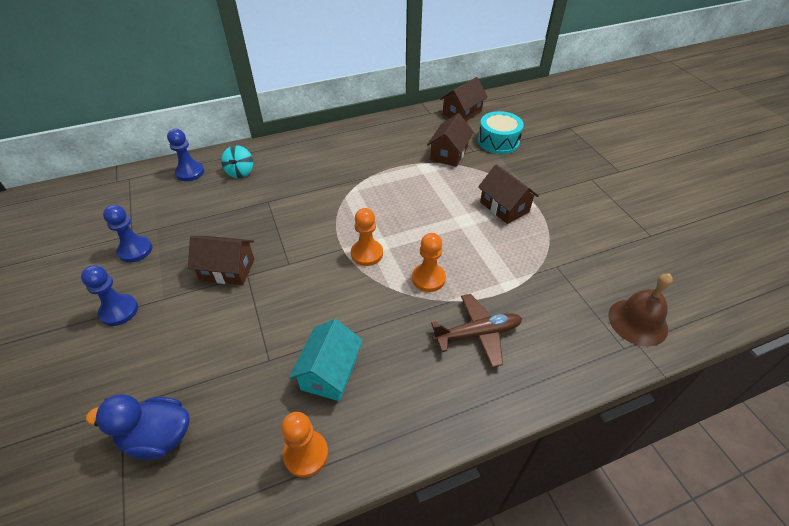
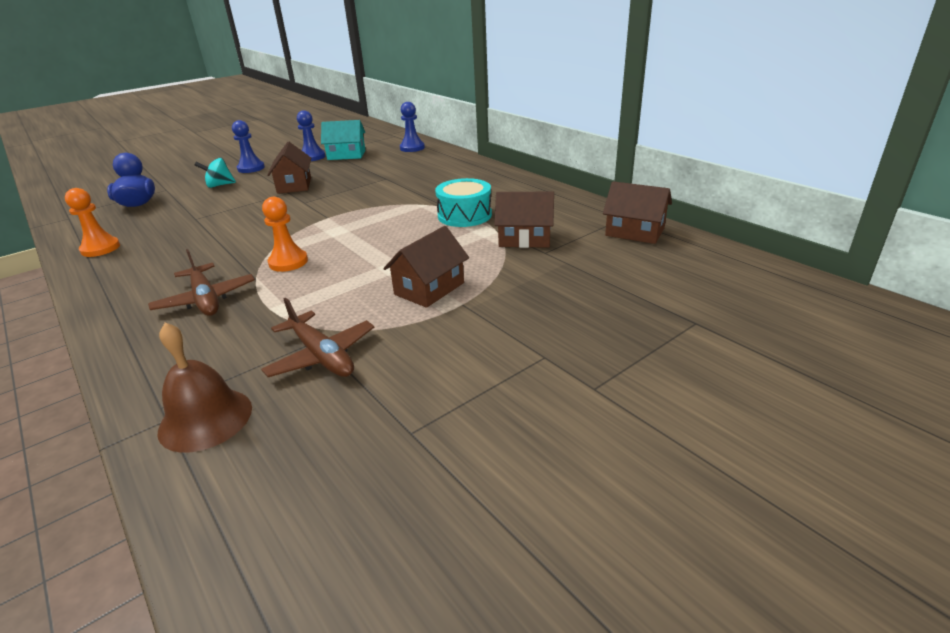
camera: 75 degrees right, 15 degrees down
turquoise spinning top [221,145,253,178] -> turquoise spinning top moved to [195,157,236,188]
turquoise house [289,319,363,401] -> turquoise house moved to [321,120,365,160]
orange pawn [351,208,383,266] -> none
turquoise drum [478,111,524,154] -> turquoise drum moved to [435,178,492,227]
none -> brown plane [261,298,374,377]

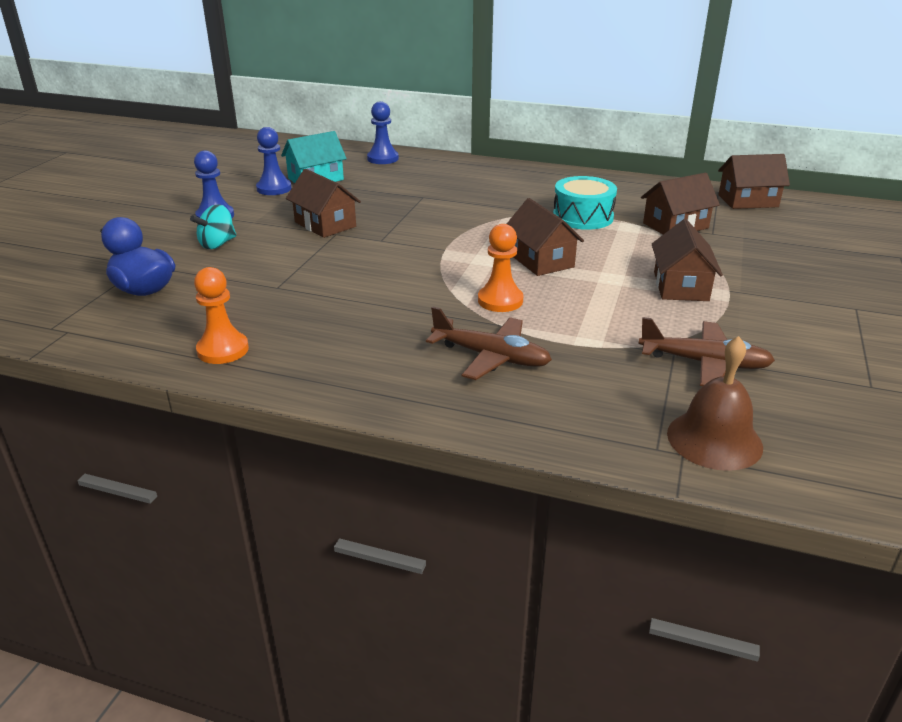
camera: 35 degrees left, 0 degrees up
none -> brown house [507,198,584,276]

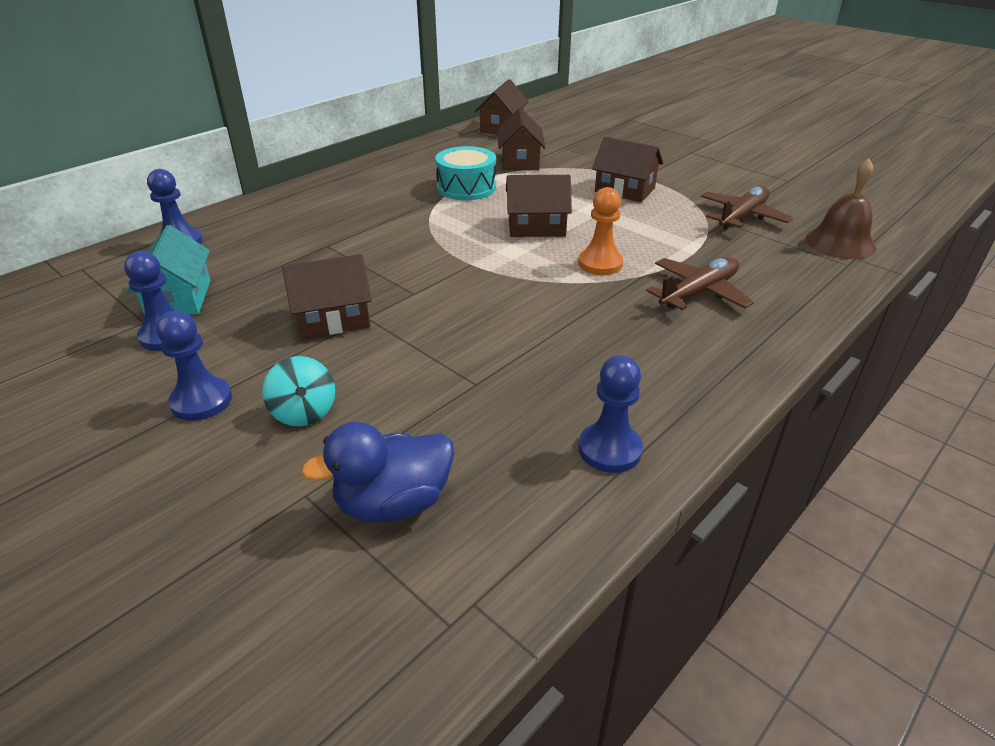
camera: 65 degrees left, 5 degrees up
orange pawn [194,267,249,364] -> blue pawn [578,355,643,473]

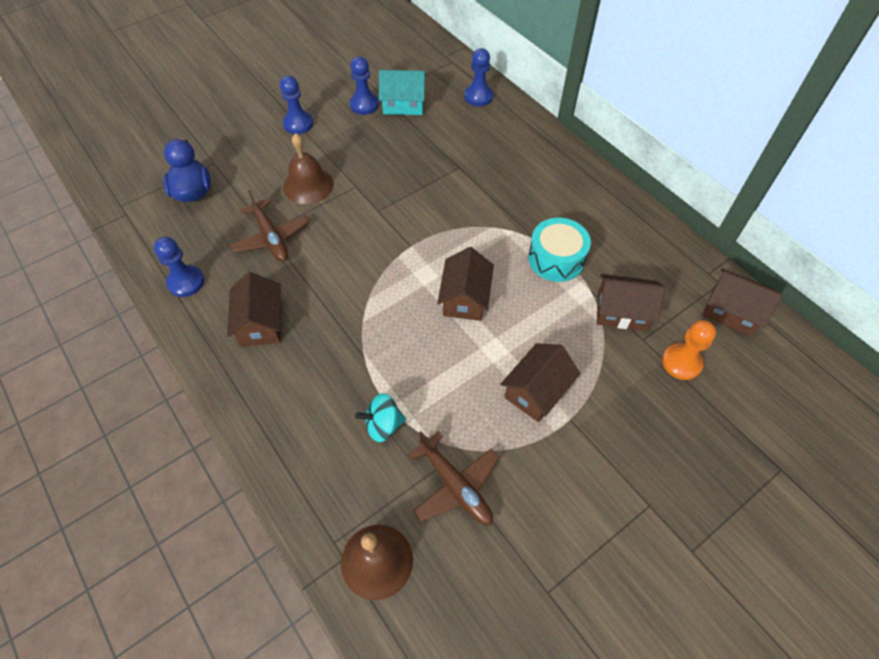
camera: 100 degrees right, 20 degrees up
turquoise spinning top [262,356,335,426] -> turquoise spinning top moved to [355,393,406,442]
brown house [282,254,372,339] -> brown house moved to [227,272,281,347]
orange pawn [578,187,623,275] -> orange pawn moved to [662,320,716,380]
brown plane [646,258,754,310] -> brown plane moved to [230,190,309,262]
none -> brown bell [283,133,334,204]

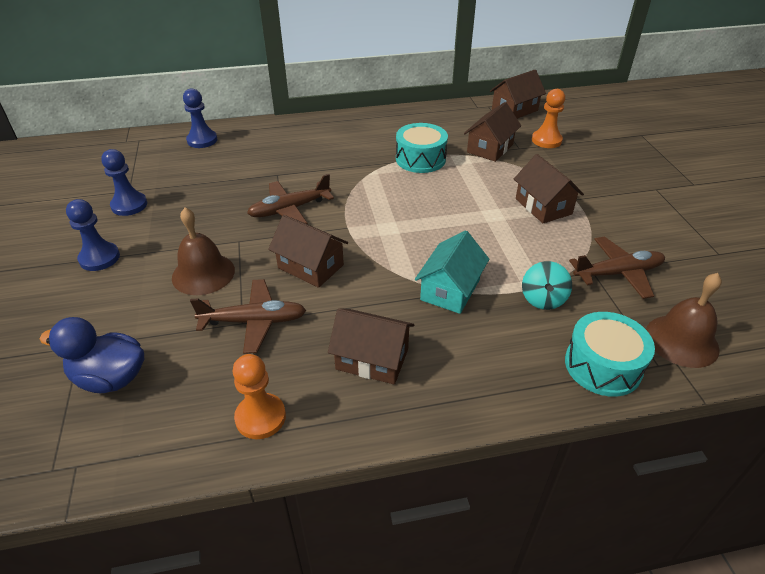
camera: 65 degrees left, 15 degrees down
blue pawn [154,237,204,297] -> orange pawn [233,354,286,439]
turquoise house [379,70,426,115] -> turquoise house moved to [415,230,489,314]
brown house [437,247,494,321] -> brown house moved to [268,215,348,288]
none -> brown plane [247,174,334,224]
none -> turquoise drum [565,312,655,397]

